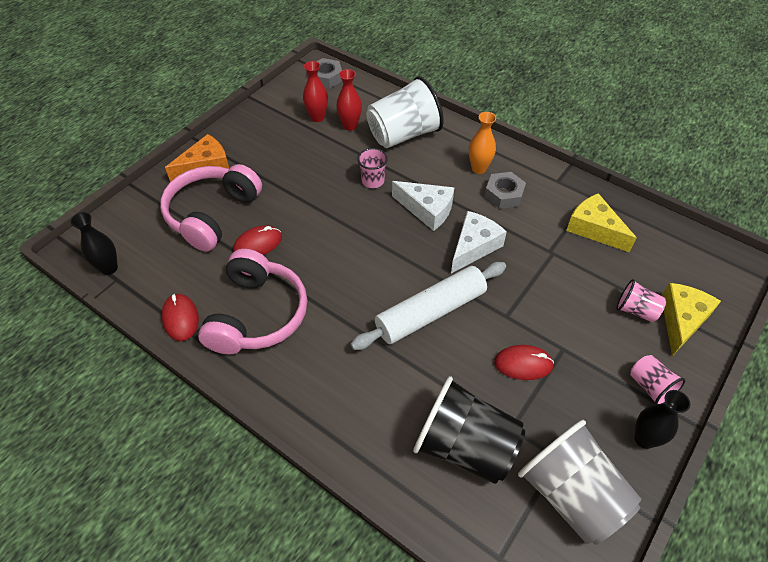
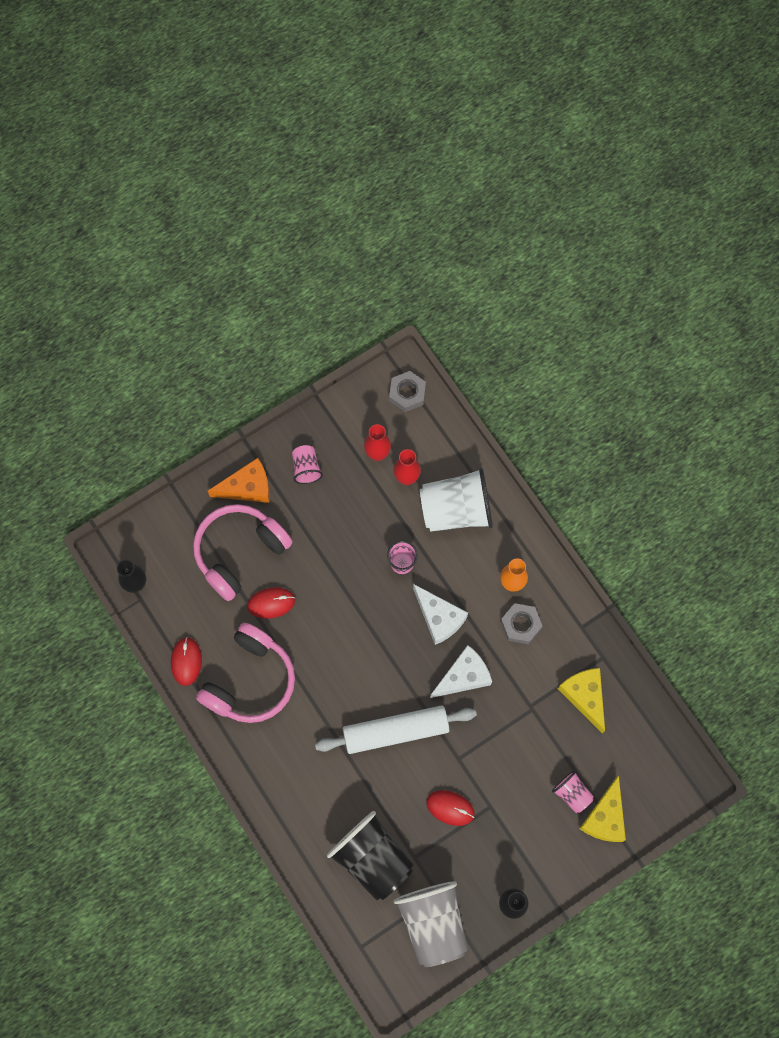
camera: 20 degrees right, 20 degrees up
pink cup [630,355,685,405] -> pink cup moved to [292,445,323,484]
yellow cheese [662,283,721,356] -> yellow cheese turned 150 degrees clockwise [579,775,626,842]

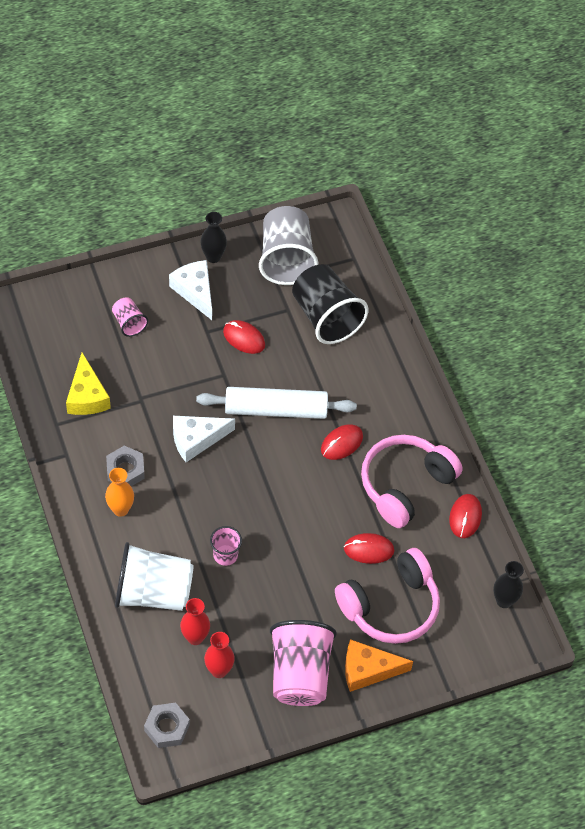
camera: 170 degrees left, 15 degrees down
pink cup [292,445,323,484] -> pink cup [270,620,337,706], size x2.04
white cheese [413,584,468,645] -> white cheese moved to [169,260,212,320]
yellow cheese [579,775,626,842] -> none
none -> red mouse [321,424,363,460]

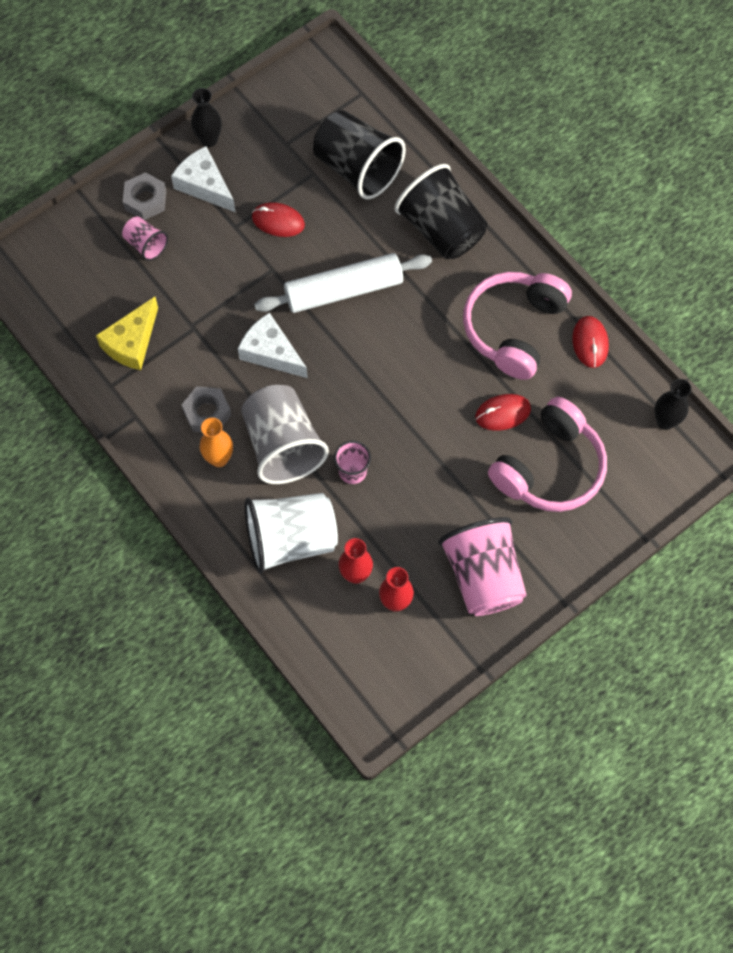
camera: 15 degrees left, 10 degrees up
yellow cheese [66,352,111,415] -> yellow cheese turned 60 degrees clockwise [96,297,158,370]
grey nut [144,703,190,748] -> grey nut moved to [123,172,166,220]
white cheese [173,416,235,462] -> white cheese turned 75 degrees clockwise [238,312,308,378]
grey cup [259,206,318,285] -> grey cup moved to [241,385,329,484]
red mouse [321,424,363,460] -> none
orange cheese [345,639,413,692] -> none
none -> black cup [394,164,487,259]

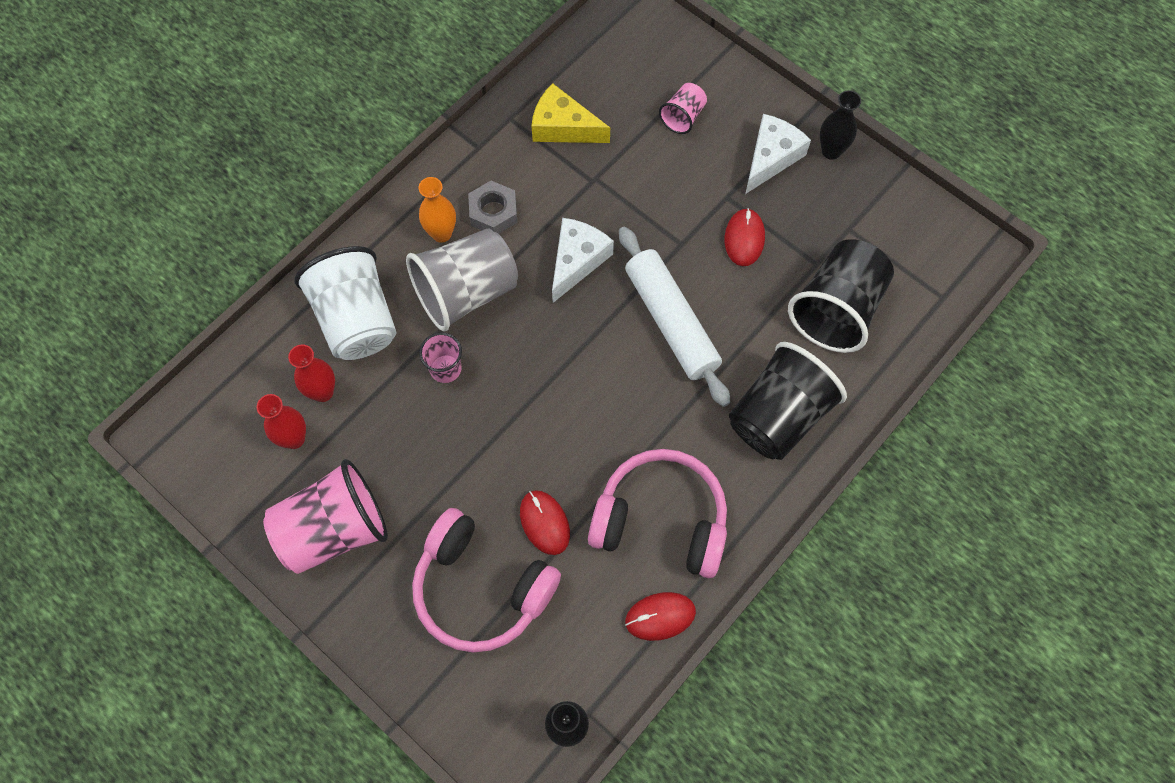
camera: 80 degrees right, 0 degrees up
grey nut [123,172,166,220] -> none

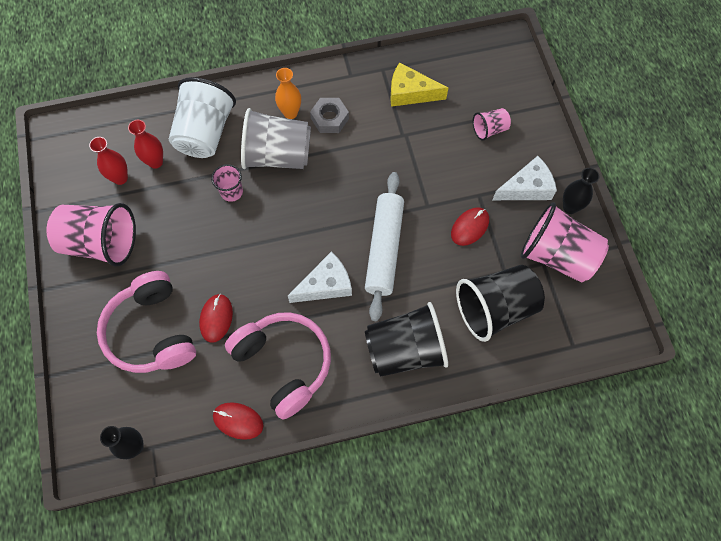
camera: 35 degrees right, 0 degrees up
yellow cheese [532,83,610,143] -> yellow cheese turned 45 degrees counterclockwise [390,62,448,107]
white cheese [552,218,614,303] -> white cheese moved to [288,252,352,303]
none -> pink cup [521,202,609,283]

